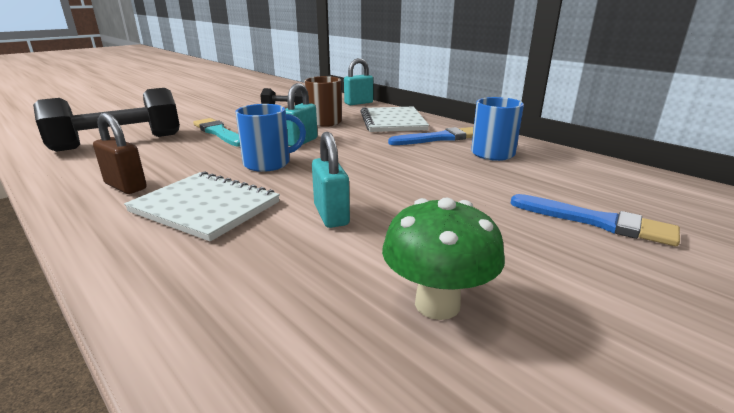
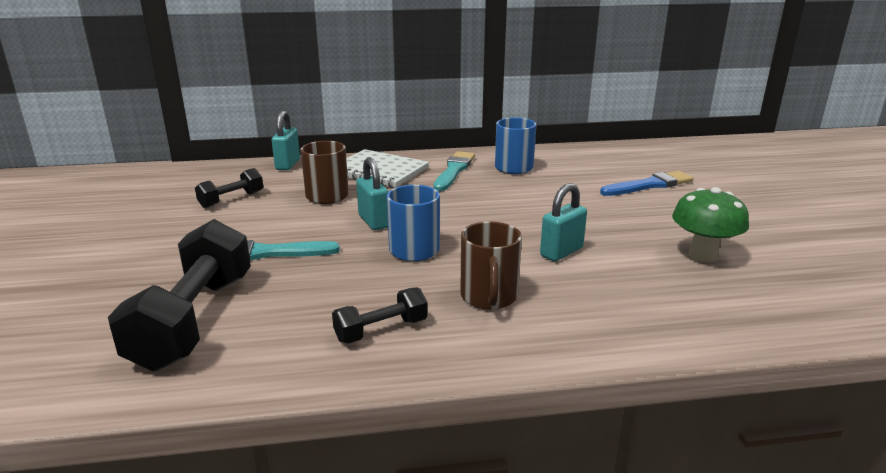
camera: 55 degrees left, 0 degrees up
brown padlock [93,113,147,194] -> black dumbbell [332,287,428,343]
white notebook [124,171,280,242] -> brown mug [460,221,522,310]
turquoise padlock [312,132,350,228] -> turquoise padlock turned 60 degrees counterclockwise [540,183,587,261]
blue brush [388,127,474,145] -> turquoise brush [433,151,475,191]

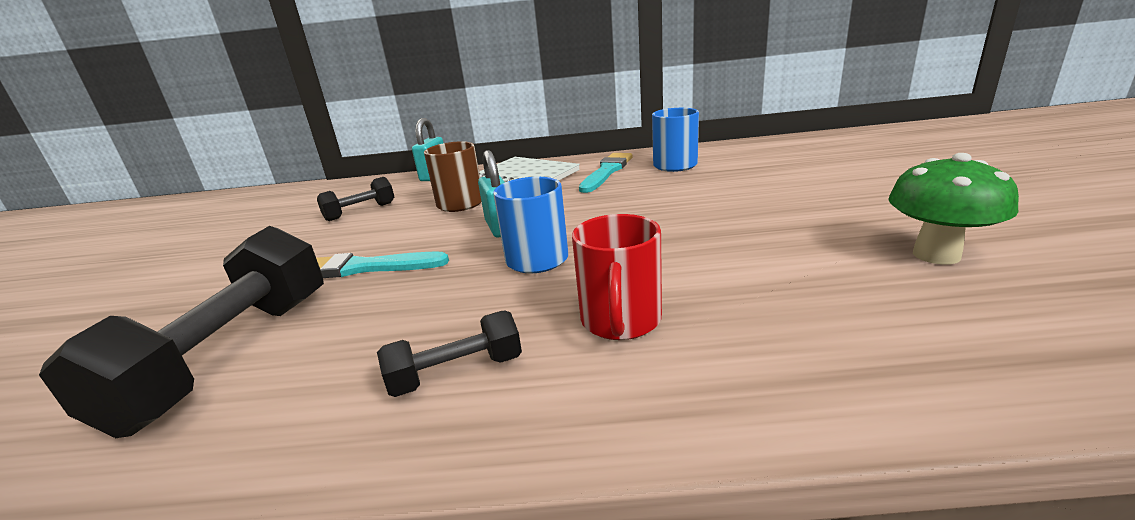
camera: 10 degrees right, 0 degrees up
brown mug [460,221,522,310] -> red mug [572,214,662,340]
turquoise padlock [540,183,587,261] -> none
blue brush [600,171,693,196] -> none

